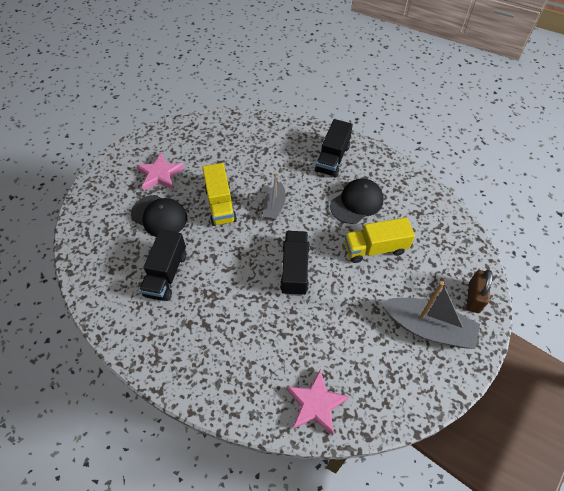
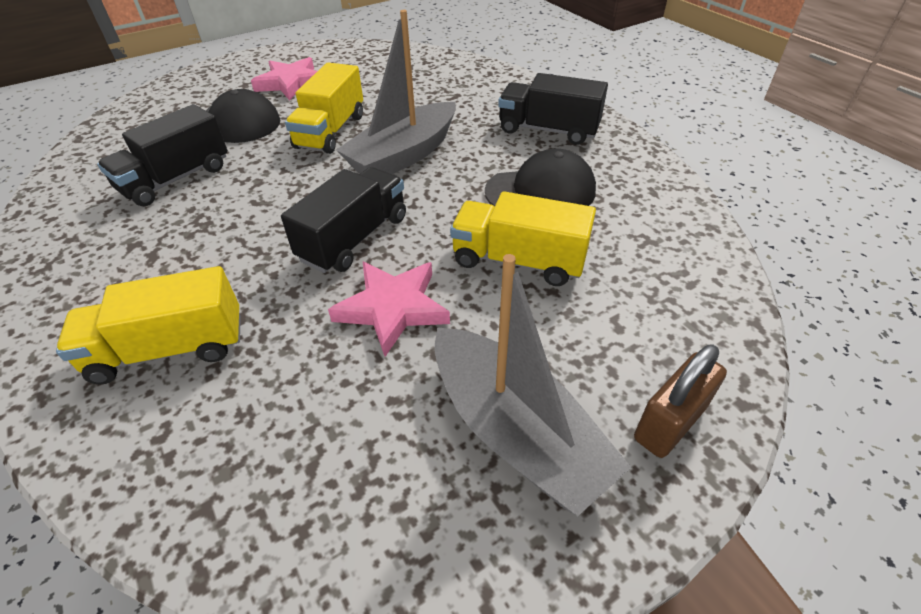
camera: 30 degrees right, 10 degrees down
grey boat [263,173,286,220] -> grey boat [336,10,456,174], size x1.73
pink star [286,369,350,436] -> pink star moved to [328,261,450,357]
black truck [315,119,353,178] -> black truck turned 60 degrees clockwise [498,73,608,145]
none -> yellow truck [56,266,241,385]

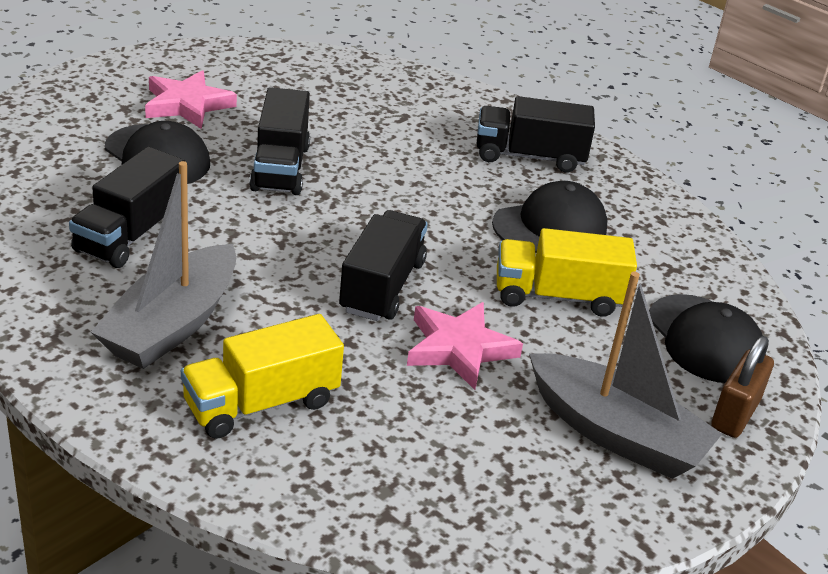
camera: 20 degrees left, 10 degrees down
yellow truck [285,63,363,154] -> black truck [249,87,310,195]
grey boat [336,10,456,174] -> grey boat moved to [91,161,236,369]
none -> black cap [649,294,763,383]

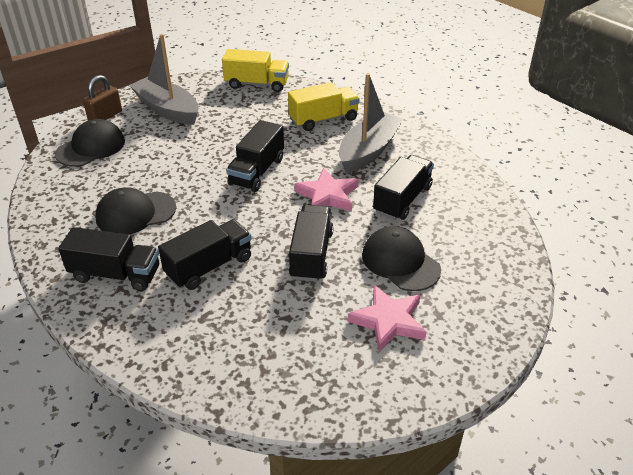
camera: 170 degrees left, 5 degrees up
pink star [407,302,523,390] -> pink star moved to [294,168,358,212]
yellow truck [497,228,637,317] -> yellow truck moved to [222,49,289,92]
black cap [649,294,763,383] -> black cap turned 60 degrees clockwise [55,119,125,167]
none -> black truck [158,219,252,290]

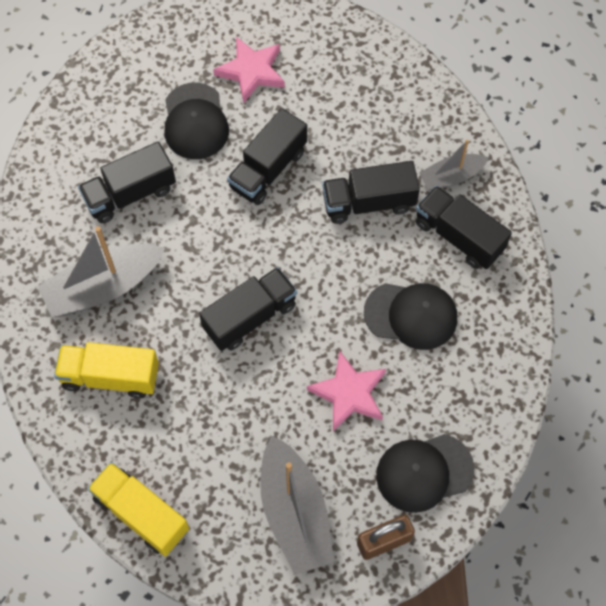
camera: 150 degrees left, 25 degrees up
pink star [294,168,358,212] -> pink star moved to [307,351,386,431]
none -> grey boat [419,139,489,191]

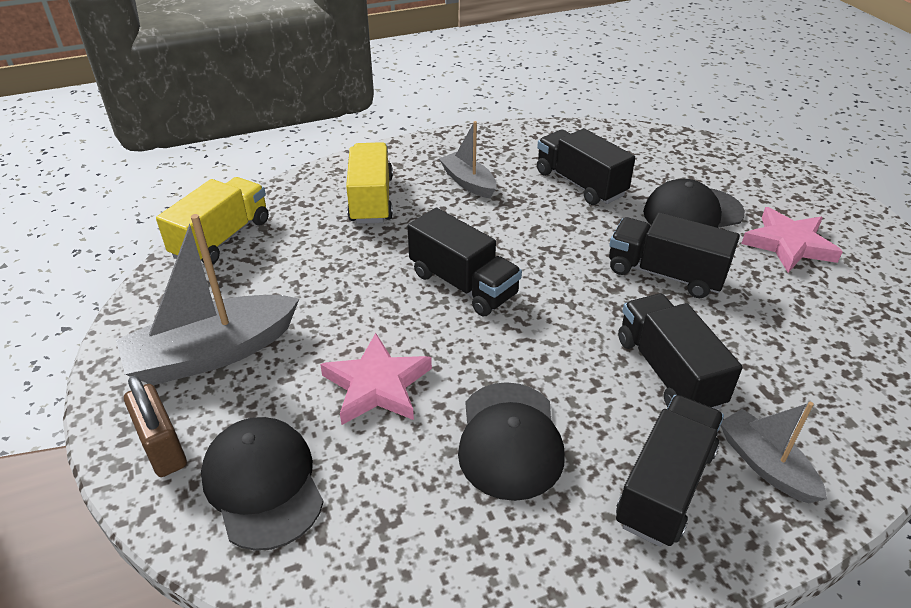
camera: 80 degrees right, 25 degrees down
grey boat [37,226,165,318] -> grey boat [439,121,496,198], size x0.58

